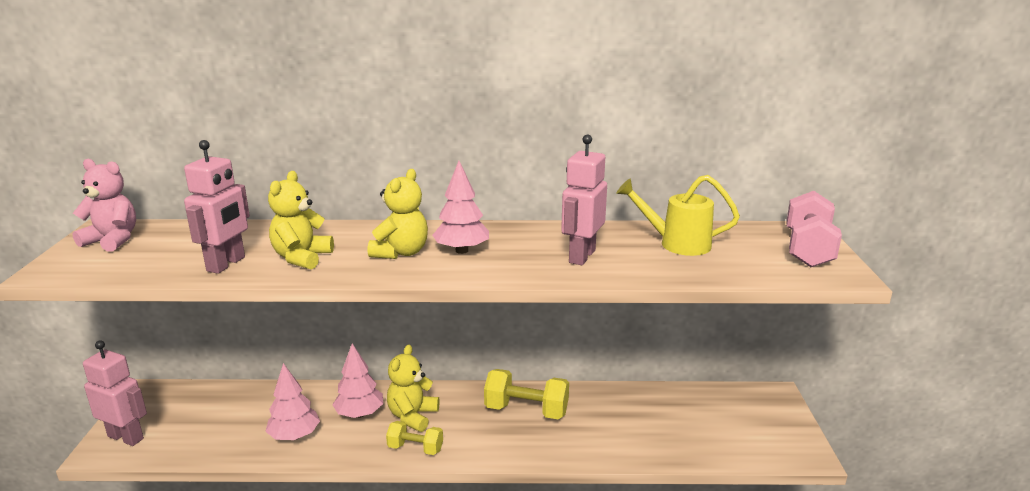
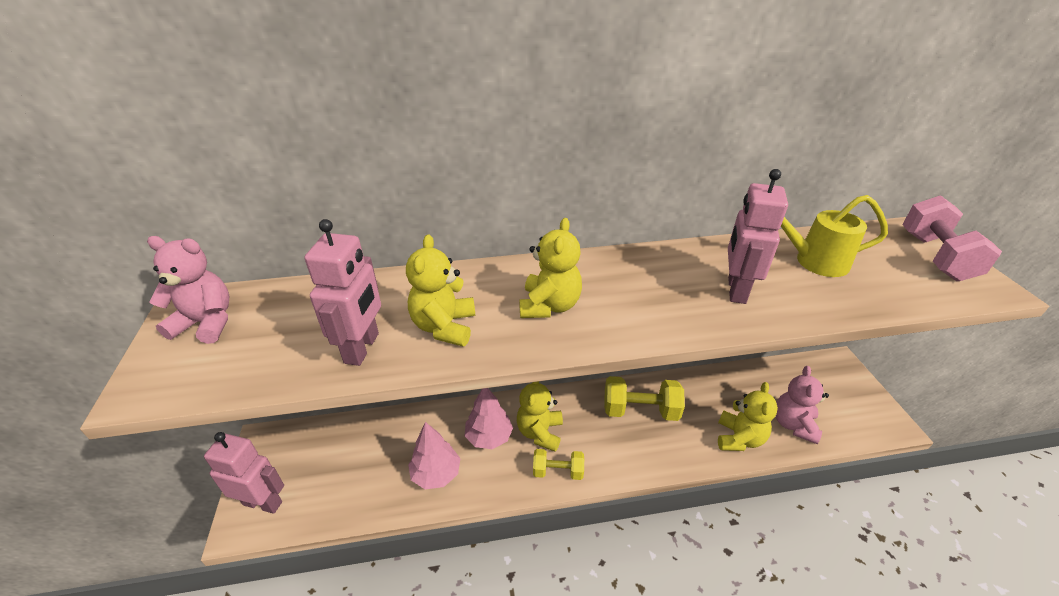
camera: 10 degrees left, 15 degrees up
pink tree [432,161,489,254] -> none
none -> yellow teddy bear [718,382,778,451]
none -> pink teddy bear [776,366,829,444]

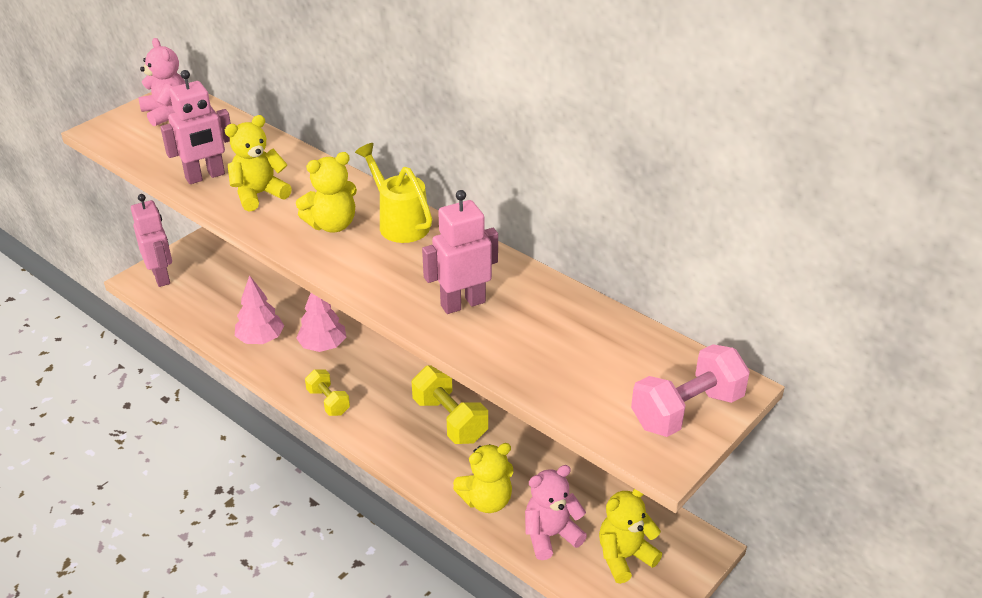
camera: 50 degrees right, 0 degrees up
yellow teddy bear [517,381,563,452] -> yellow teddy bear moved to [599,489,662,584]
yellow watering can [781,195,888,277] -> yellow watering can moved to [355,143,432,243]

